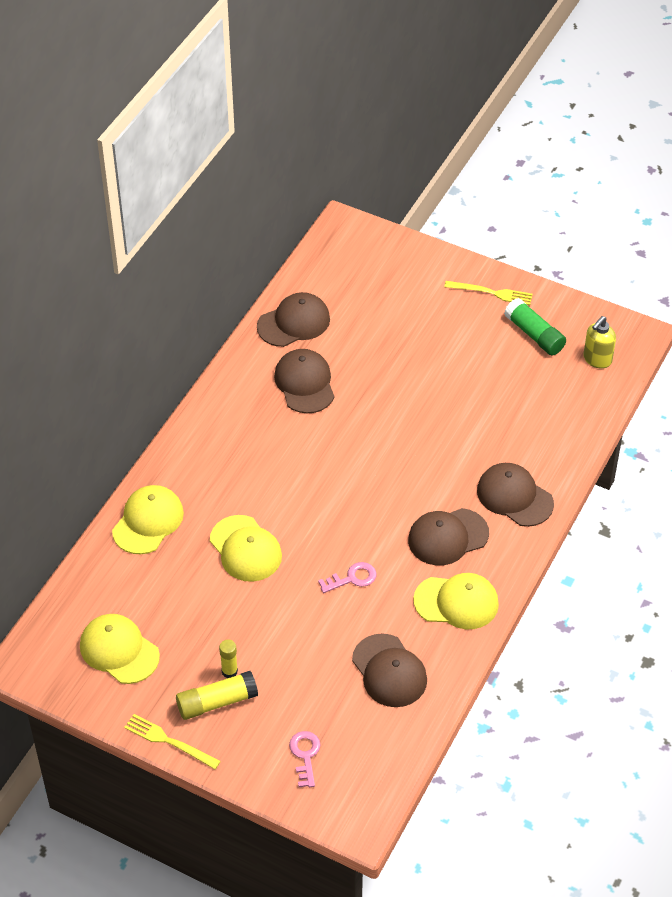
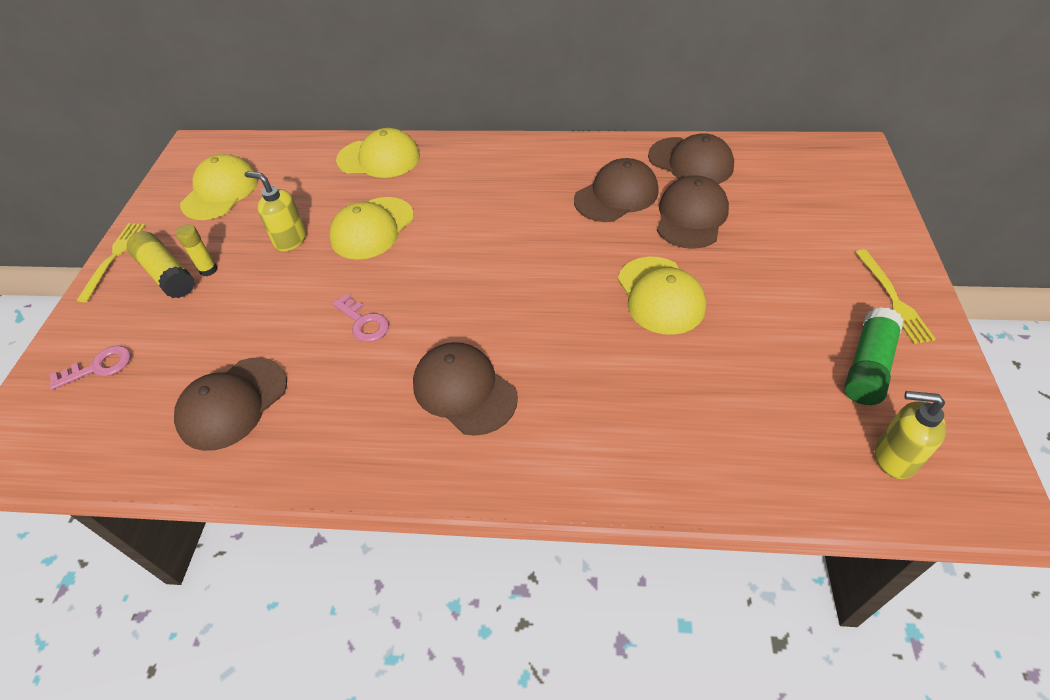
camera: 70 degrees right, 0 degrees up
yellow cap [413,573,499,629] -> yellow cap moved to [618,257,706,335]
brown cap [477,463,554,527] -> brown cap moved to [657,175,729,249]
none -> yellow soap dispenser [245,171,306,251]

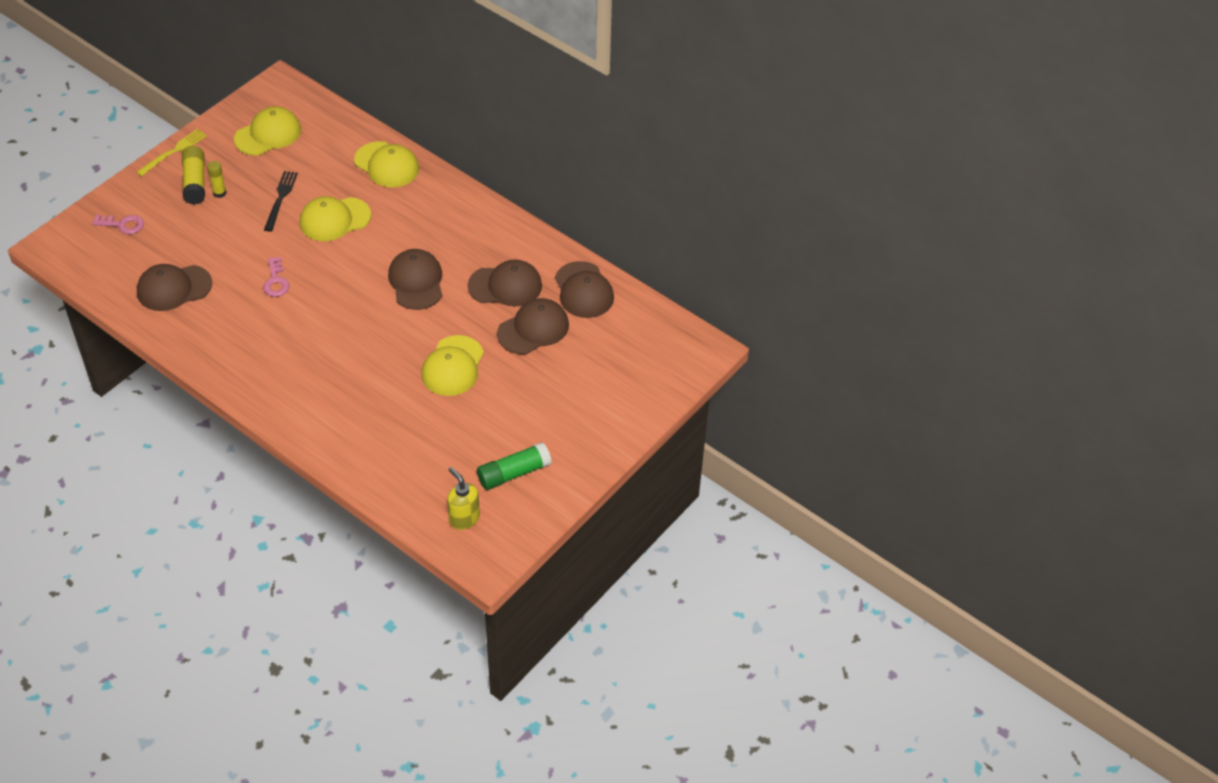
camera: 30 degrees right, 0 degrees up
yellow soap dispenser [245,171,306,251] -> black fork [264,171,298,232]
brown cap [413,342,518,436] -> brown cap moved to [388,249,442,310]
yellow fork [855,249,936,344] -> none

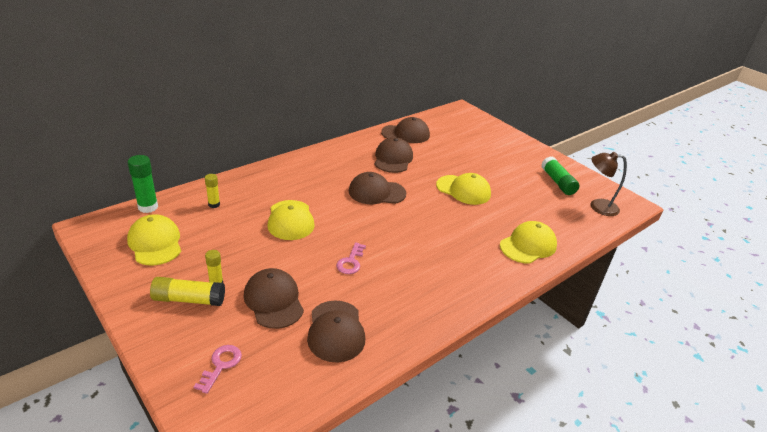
camera: 80 degrees left, 15 degrees down
yellow fork [136,129,207,176] -> none
pink key [263,257,289,297] -> pink key turned 105 degrees clockwise [336,242,366,274]
black fork [264,171,298,232] -> none
yellow cap [354,141,419,187] -> yellow cap moved to [500,221,557,264]
yellow soap dispenser [447,467,480,530] -> brown lamp [591,152,627,216]
brown cap [497,298,569,354] -> brown cap moved to [244,268,304,329]
none -> green glue stick [128,155,158,213]
none -> yellow glue stick [205,174,220,208]

